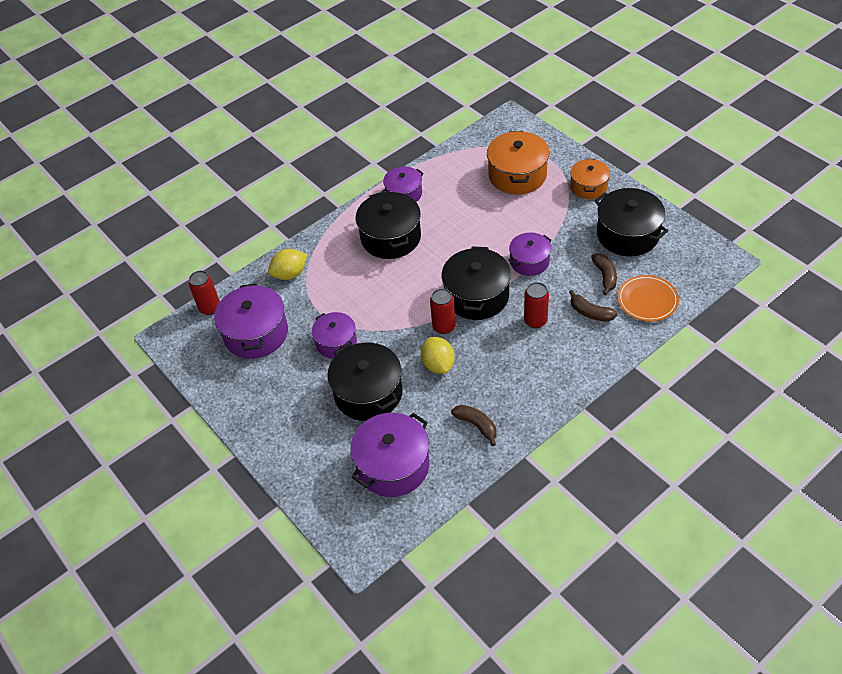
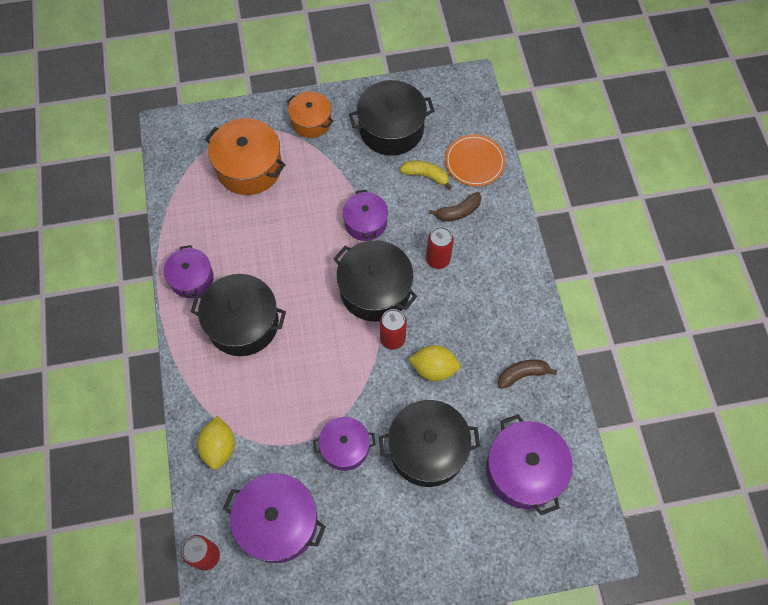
camera: 65 degrees left, 15 degrees up
brown banana [591,253,617,295] -> yellow banana [400,161,452,189]

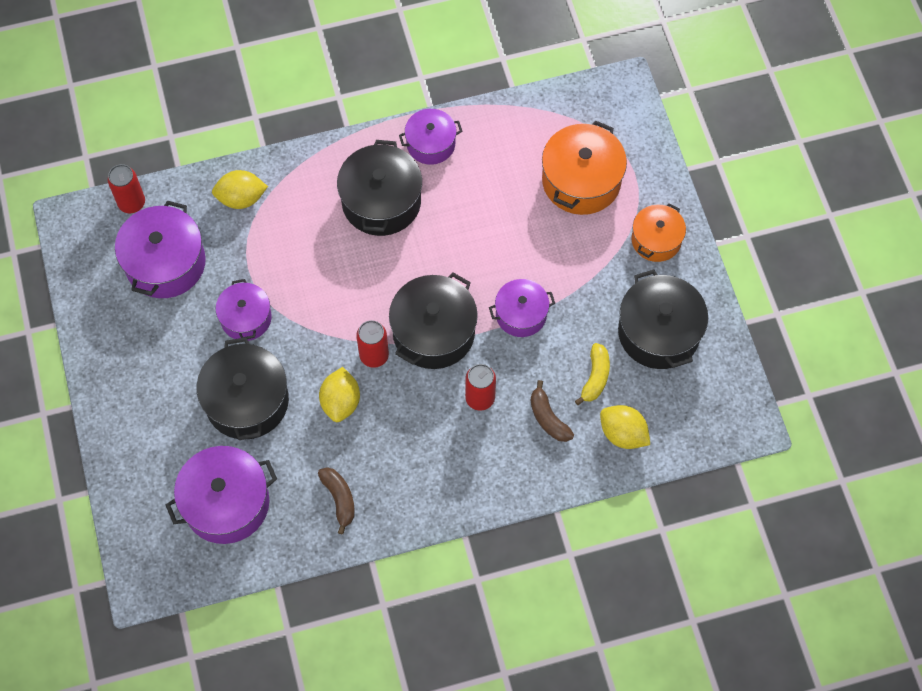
camera: 85 degrees right, 0 degrees up
orange plate [445,134,505,186] -> yellow lemon [600,405,650,449]

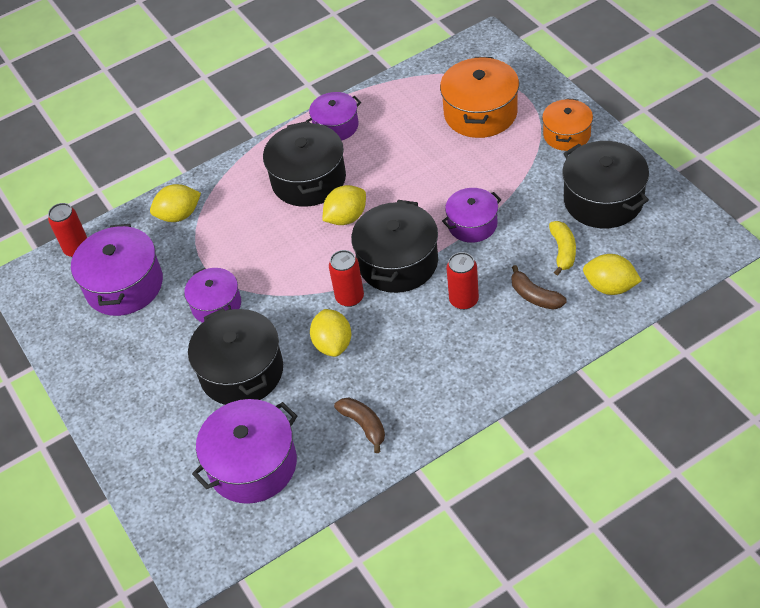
camera: 10 degrees left, 15 degrees down
none -> yellow lemon [322,185,366,225]

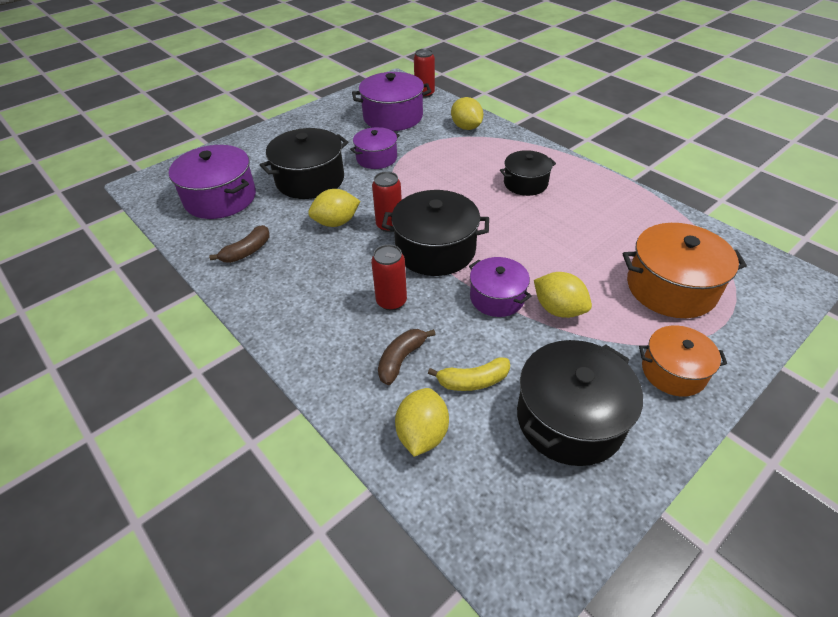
camera: 75 degrees right, 5 degrees down
black pot [263,122,346,207] -> black pot [500,150,556,196], size x0.62
purple pot [306,92,361,141] -> none
yellow lemon [322,185,366,225] -> yellow lemon moved to [534,272,592,318]

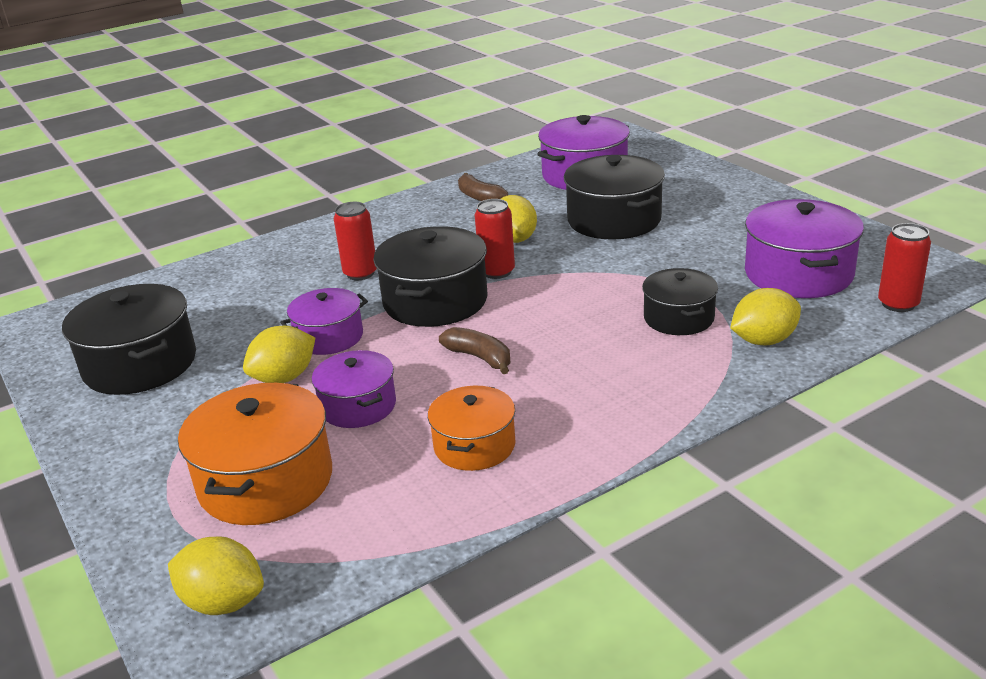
camera: 100 degrees right, 15 degrees down
purple pot [350,127,400,169] -> purple pot moved to [312,350,396,428]
brown banana [378,329,436,385] -> brown banana moved to [439,327,510,374]
yellow lemon [395,388,449,457] -> yellow lemon moved to [168,536,264,615]
yellow banana [428,357,510,391] -> none
black pot [500,150,556,196] -> black pot moved to [642,268,718,335]
orange pot [639,325,727,396] -> orange pot moved to [428,386,515,471]

